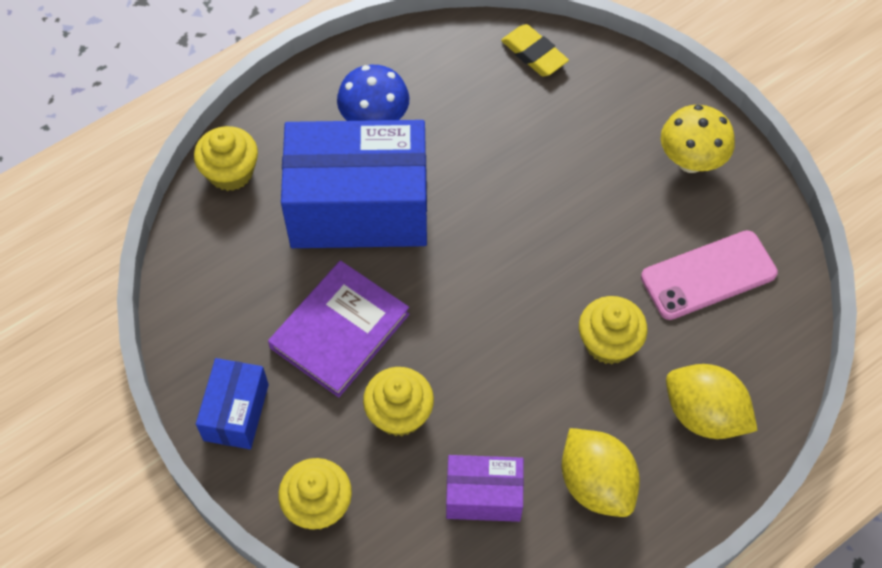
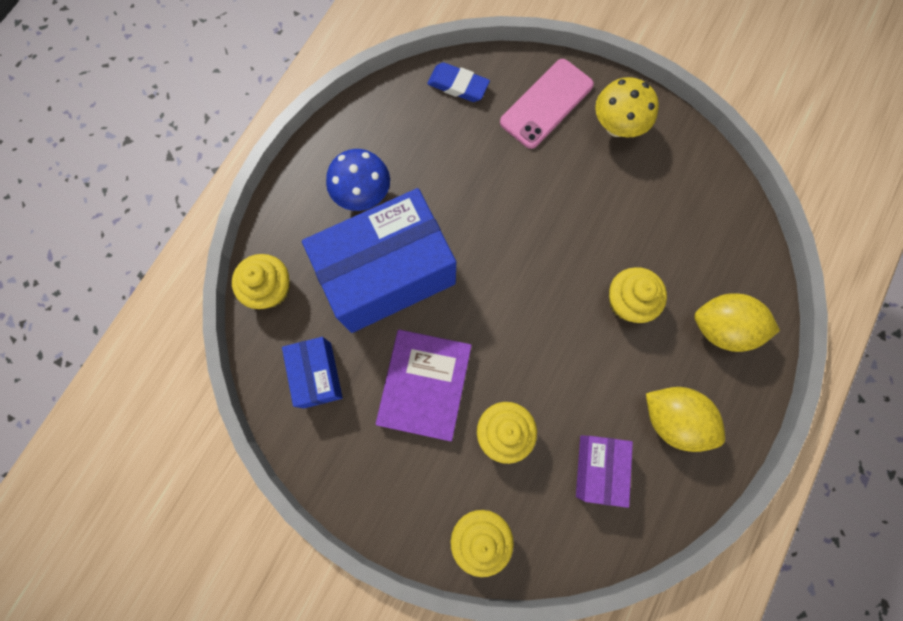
camera: 25 degrees left, 15 degrees up
blue box [196,358,269,449] -> blue box moved to [282,337,343,408]
purple box [446,455,524,522] -> purple box turned 60 degrees counterclockwise [576,436,633,508]
yellow eraser [501,24,569,76] -> blue eraser [427,62,490,102]
pink phone [641,230,778,320] -> pink phone moved to [500,59,594,149]

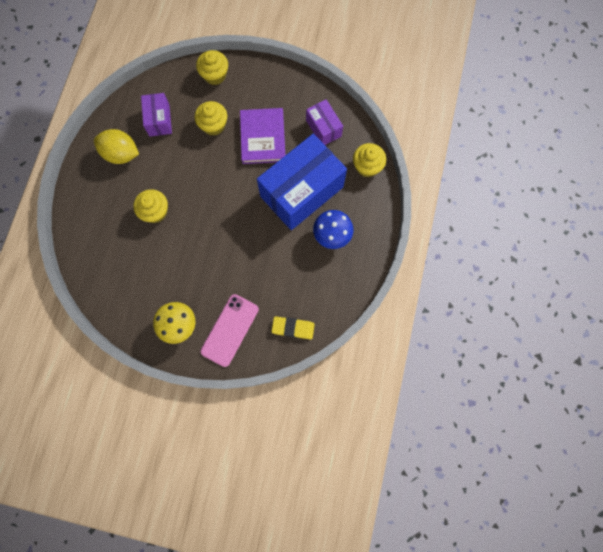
camera: 165 degrees right, 0 degrees up
blue box [282,337,343,408] -> purple box [306,99,343,145]
blue eraser [427,62,490,102] -> yellow eraser [271,316,315,340]
yellow lemon [694,293,780,352] -> none

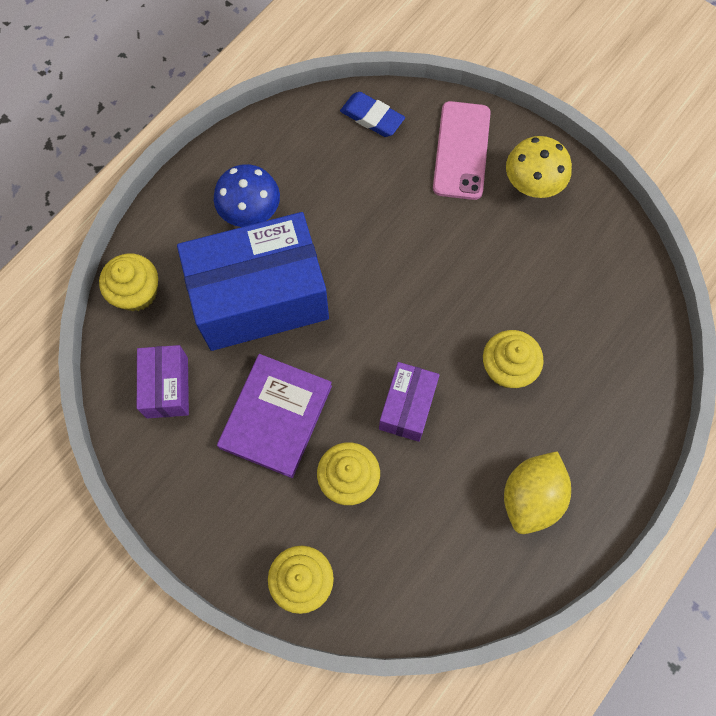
camera: 155 degrees left, 5 degrees down
yellow lemon [94,129,139,164] -> yellow lemon turned 75 degrees clockwise [504,451,571,534]
purple box [141,93,172,136] -> purple box moved to [379,362,440,442]
pink phone [200,294,259,367] -> pink phone turned 45 degrees counterclockwise [433,101,491,200]
yellow eraser [271,316,315,340] -> blue eraser [340,92,405,137]

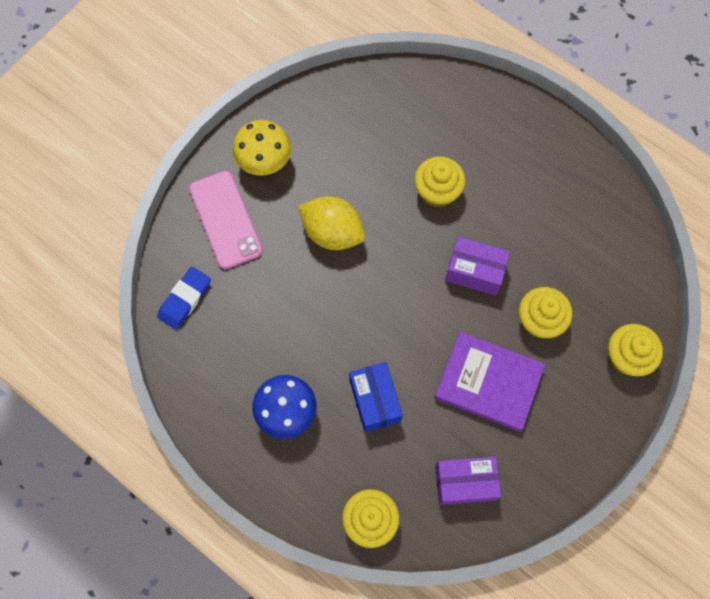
camera: 90 degrees left, 0 degrees up
blue box [177,212,329,351] -> blue box [349,362,403,432], size x0.49
pink phone [433,101,491,200] -> pink phone turned 60 degrees clockwise [189,171,263,269]
yellow lemon [504,451,571,534] -> yellow lemon moved to [299,196,365,250]

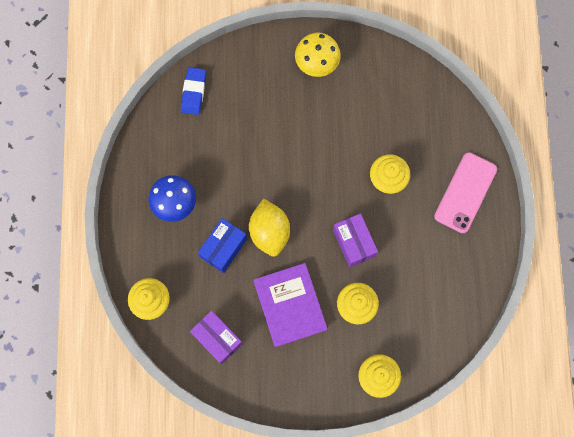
camera: 50 degrees right, 5 degrees up
blue eraser [157,267,211,330] -> blue eraser turned 75 degrees counterclockwise [181,67,206,115]
pink phone [189,171,263,269] -> pink phone moved to [434,152,497,233]
yellow lemon [299,196,365,250] -> yellow lemon moved to [249,199,290,257]

